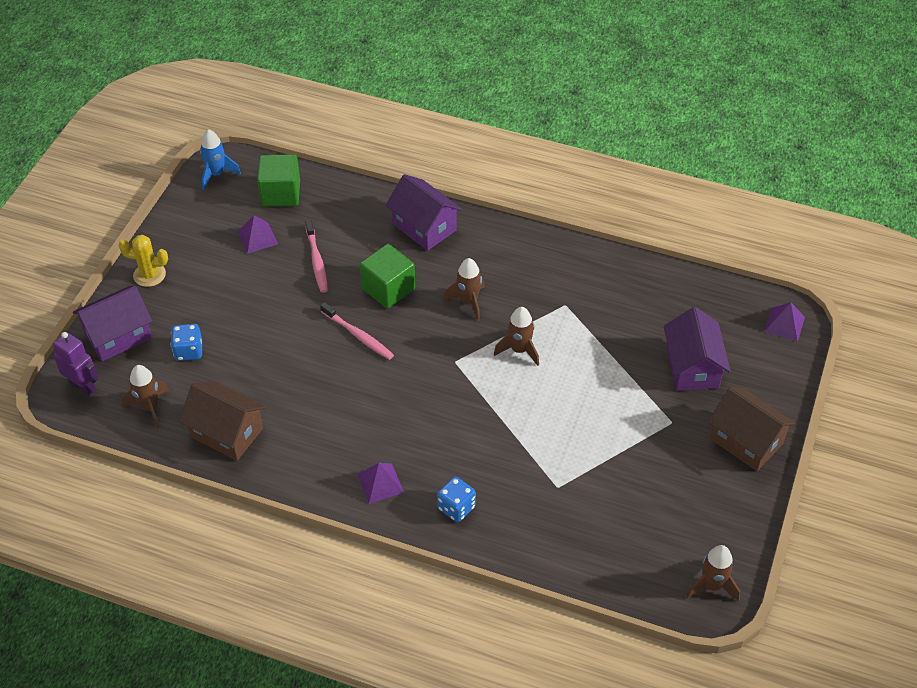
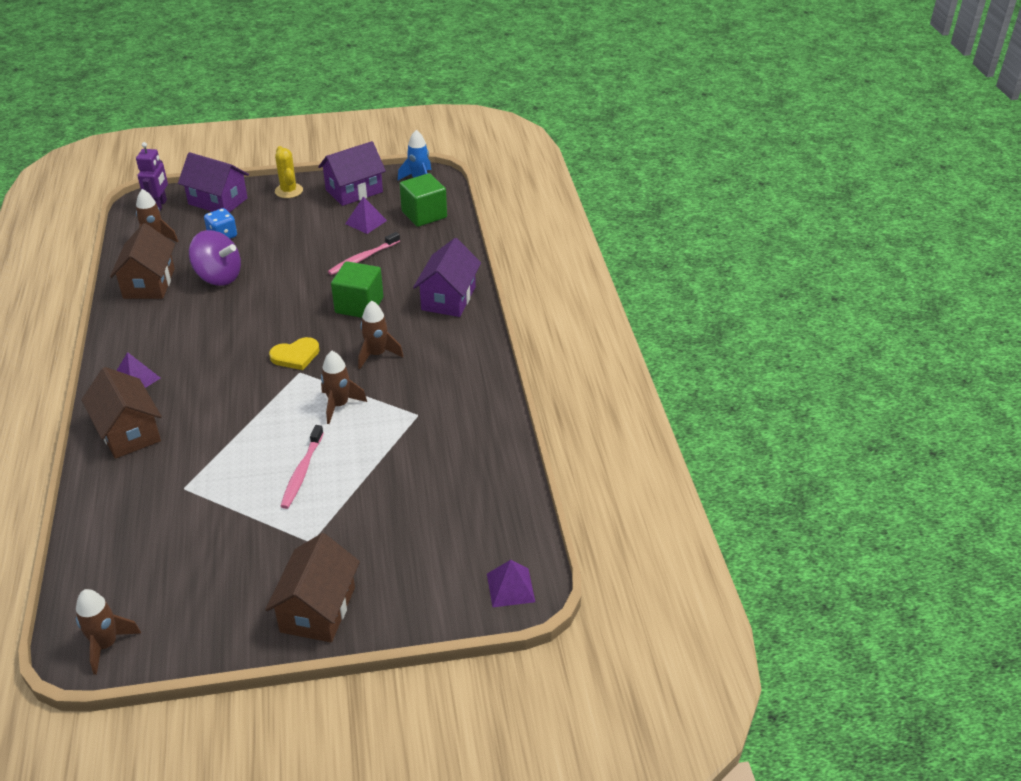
camera: 60 degrees right, 10 degrees down
pink toothbrush [320,302,394,360] -> pink toothbrush moved to [280,425,324,509]
blue dice [437,477,476,522] -> brown house [81,367,162,459]
purple house [664,307,730,391] -> purple house moved to [318,141,386,206]
none -> purple spinning top [189,230,241,286]
none -> yellow heart [269,337,320,370]

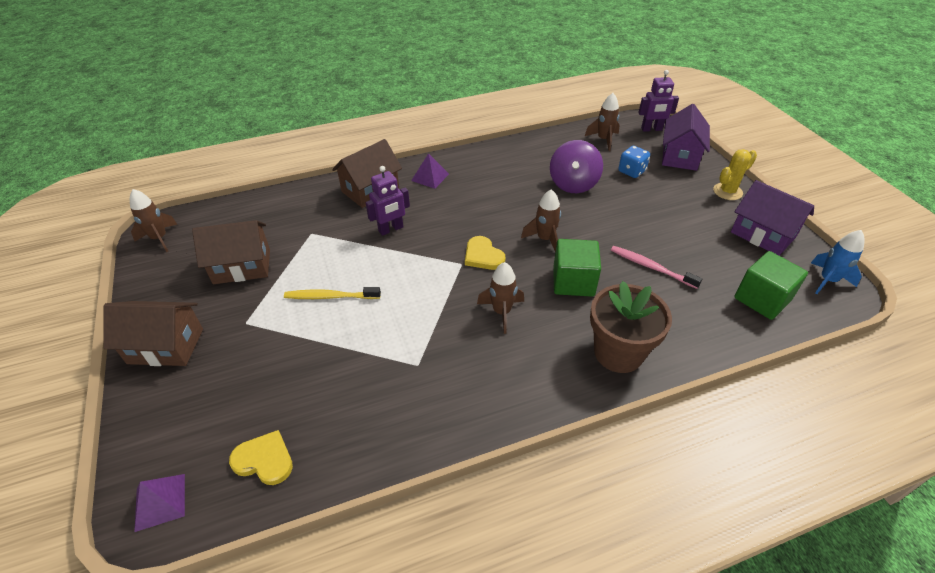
camera: 80 degrees right, 5 degrees up
brown house [110,223,175,299] -> brown house moved to [192,220,270,284]
pink toothbrush [280,425,324,509] -> yellow toothbrush [284,287,381,299]
brown rocket [321,351,367,424] -> brown rocket moved to [521,189,561,252]
purple pyramid [345,196,387,234] -> none
purple house [413,238,481,317] -> brown flower pot [590,281,672,373]
none -> yellow heart [229,430,293,485]
none -> purple robot [365,166,410,236]

